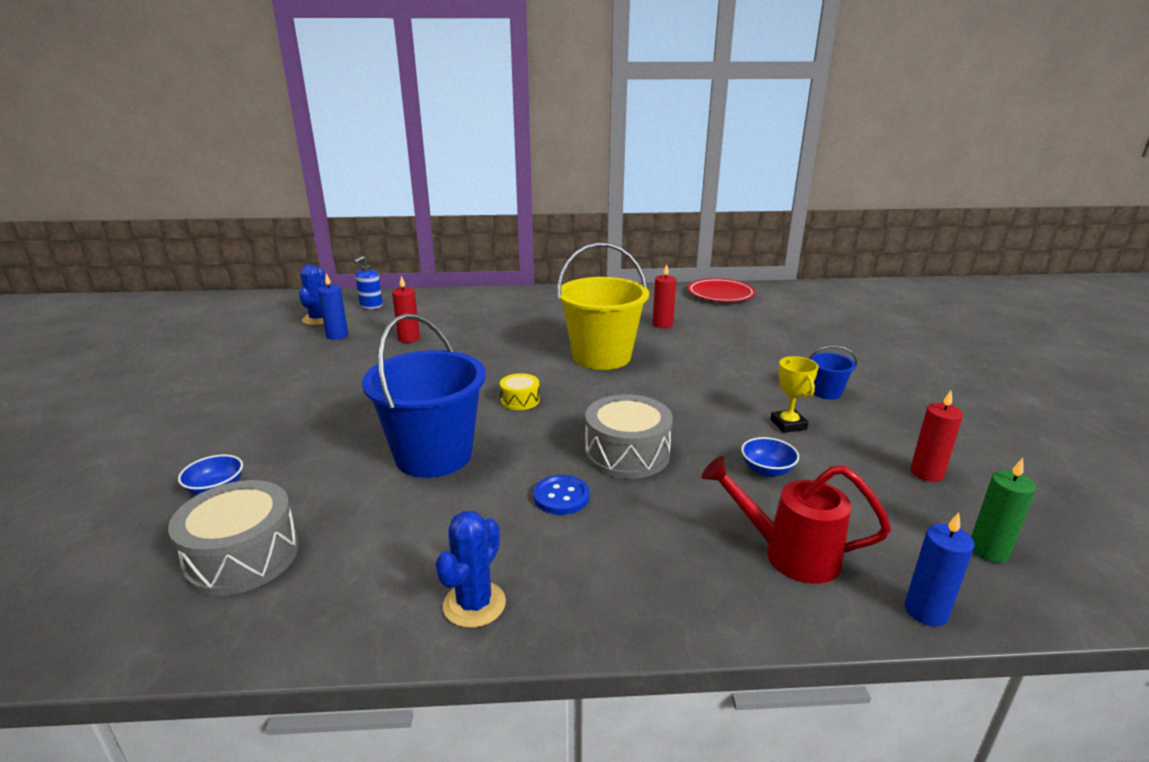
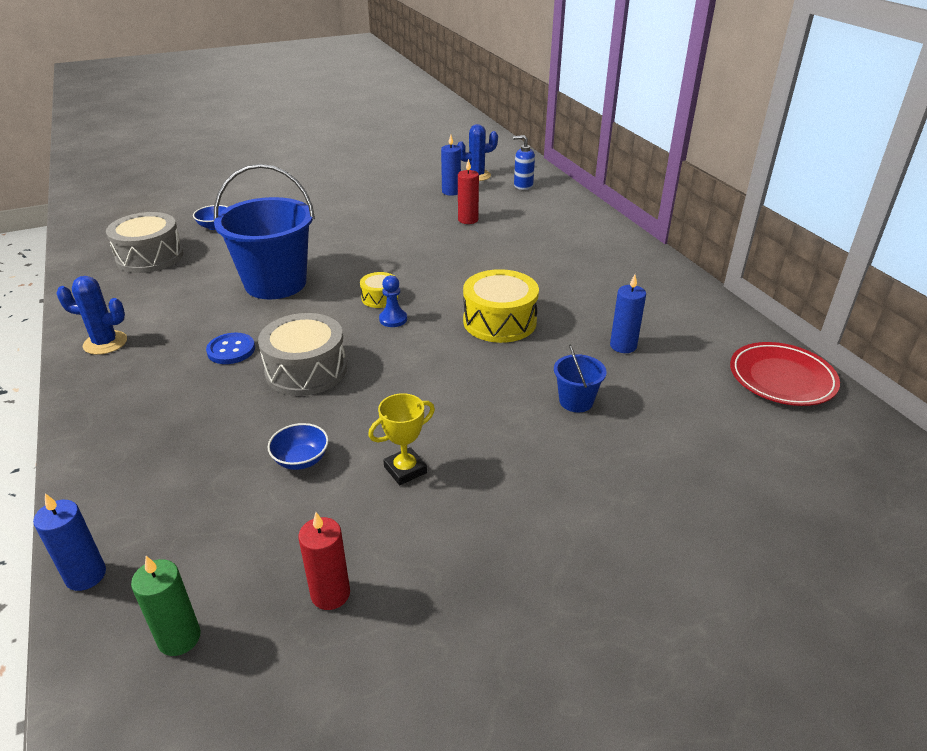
camera: 70 degrees right, 10 degrees up
yellow bucket [557,243,649,370] -> yellow drum [463,269,539,343]
red candle [653,264,676,328] -> blue candle [610,274,646,353]
red watering can [701,456,891,584] -> none
blue bucket [809,346,857,400] -> blue bucket moved to [554,344,607,412]
none -> blue pawn [379,275,407,327]

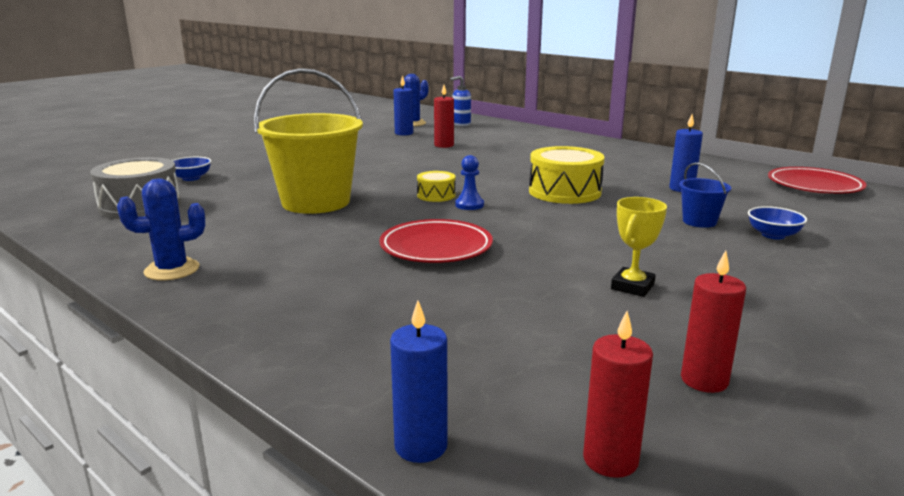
camera: 25 degrees left, 15 degrees down
green candle [131,556,201,656] -> red candle [583,311,653,478]
blue button [206,333,255,364] -> none
blue bucket [214,164,315,299] -> yellow bucket [254,68,363,214]
grey drum [258,313,347,396] -> red plate [379,219,493,263]
blue bowl [268,423,329,470] -> blue bowl moved to [748,206,807,239]

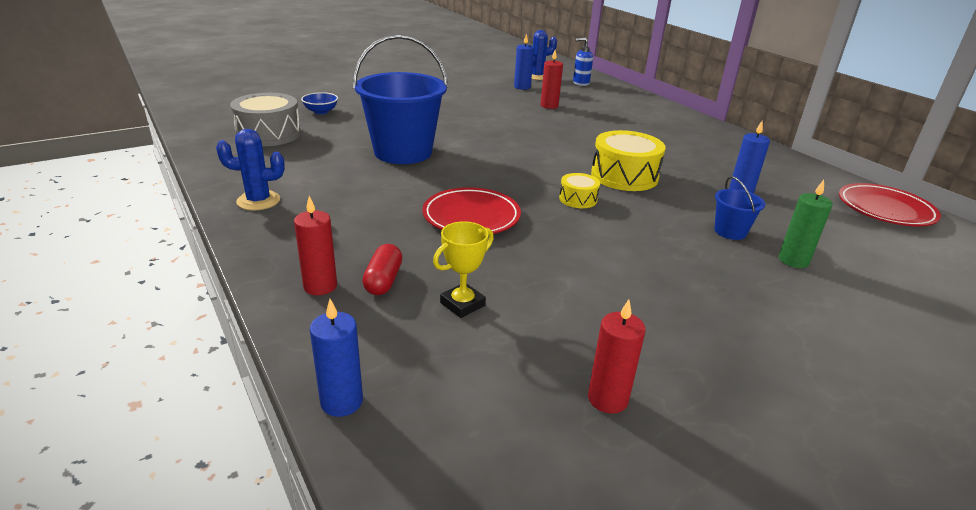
camera: 15 degrees right, 10 degrees up
yellow bucket [254,68,363,214] -> blue bucket [353,34,448,164]
yellow drum [417,171,455,202] -> yellow drum moved to [559,173,600,208]
blue pawn [455,155,484,210] -> none
red candle [583,311,653,478] -> red candle moved to [294,196,337,295]
yellow trophy [611,197,667,297] -> yellow trophy moved to [433,221,494,318]
blue bowl [748,206,807,239] -> green candle [779,180,833,268]
none -> red capsule [362,244,402,295]

